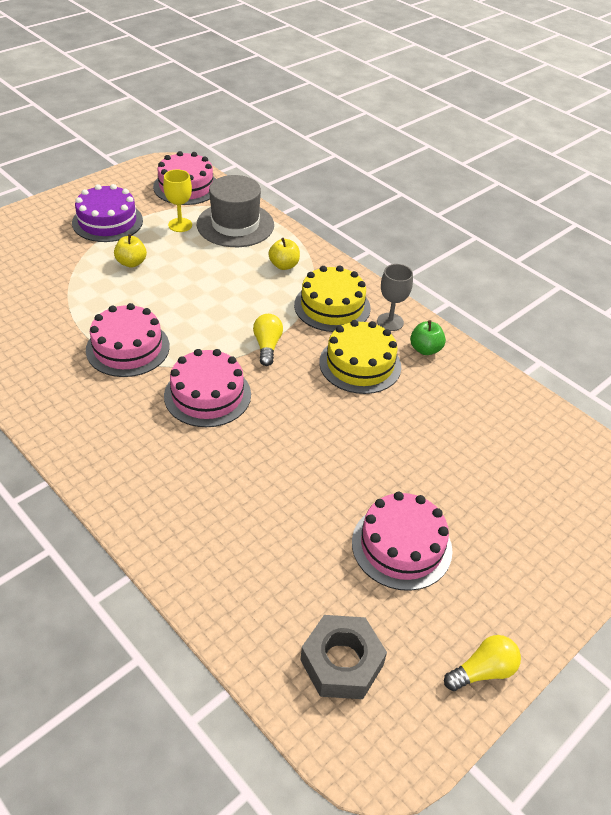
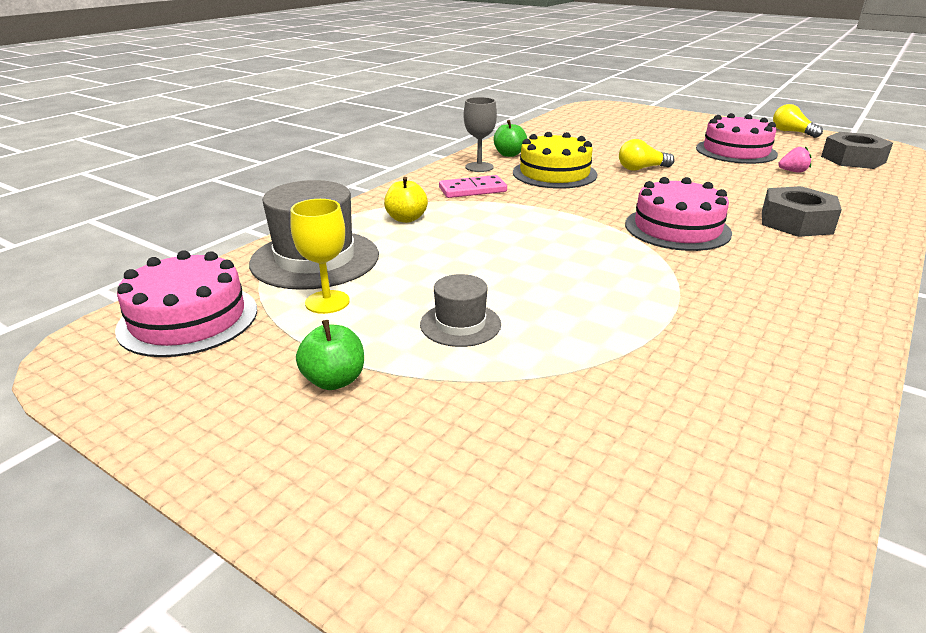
camera: 100 degrees left, 15 degrees down
purple cake [72,184,143,242] -> green apple [296,320,364,390]
pink cake [86,303,170,377] -> none
yellow apple [114,234,147,268] -> grey hat [420,274,501,347]
yellow light bulb [253,314,283,366] -> yellow light bulb moved to [619,139,675,171]
yellow cake [294,265,371,332] -> pink domino [439,175,507,198]
none -> grey nut [762,186,842,237]
none -> pink strawberry [778,146,811,173]

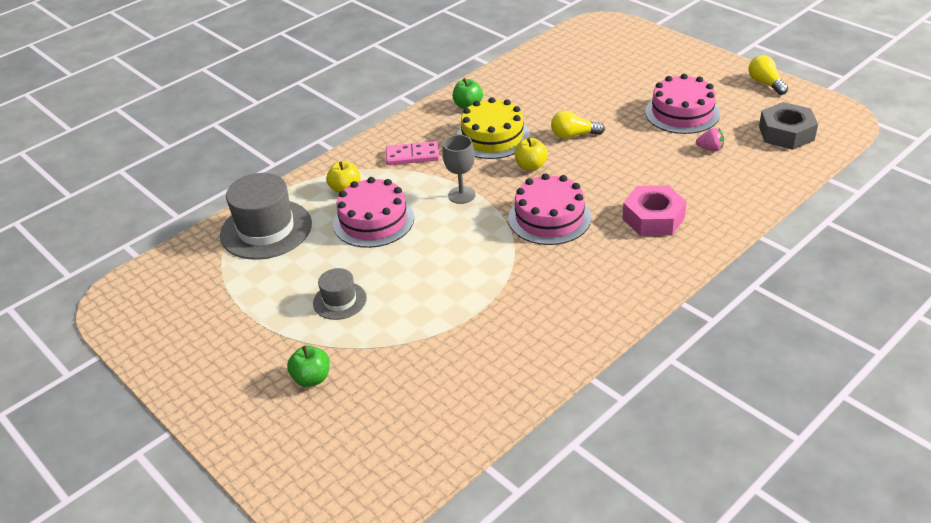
camera: 15 degrees right, 10 degrees up
pink cake [115,250,257,357] -> pink cake moved to [333,177,414,248]
yellow goblet [290,199,350,314] -> none
green apple [296,320,364,390] -> green apple moved to [287,346,330,387]
grey goblet [464,97,497,172] -> grey goblet moved to [442,135,476,204]
grey nut [762,186,842,237] -> pink nut [622,185,687,236]
none -> yellow apple [515,138,548,171]

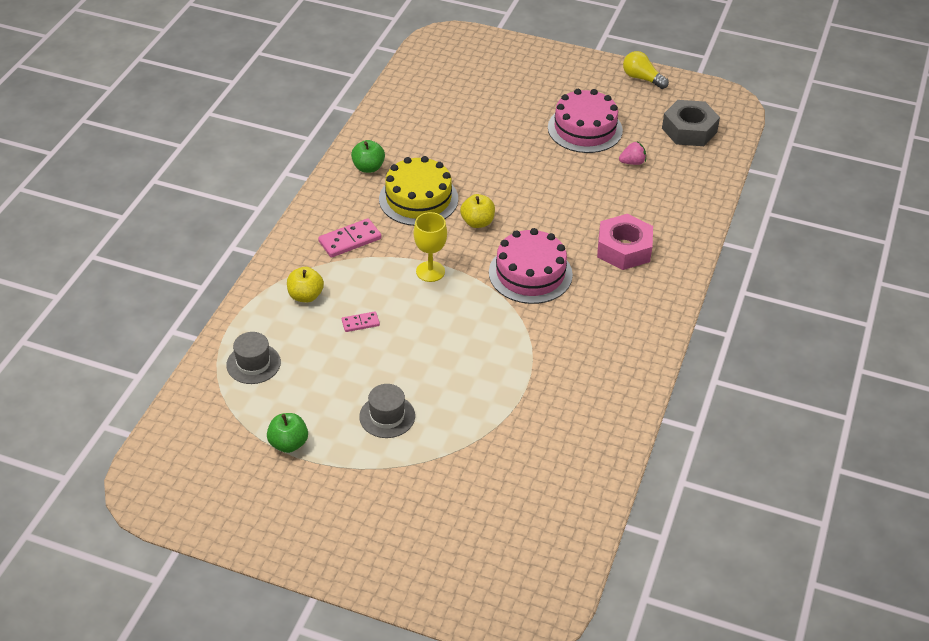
camera: 30 degrees left, 5 degrees up
grey hat [220,173,312,260] -> grey hat [226,332,281,384], size x0.54
green apple [287,346,330,387] -> green apple moved to [267,413,308,453]
pink cake [333,177,414,248] -> pink domino [342,311,380,332]
grey goblet [442,135,476,204] -> yellow goblet [414,212,447,282]
yellow light bulb [551,111,605,138] -> none

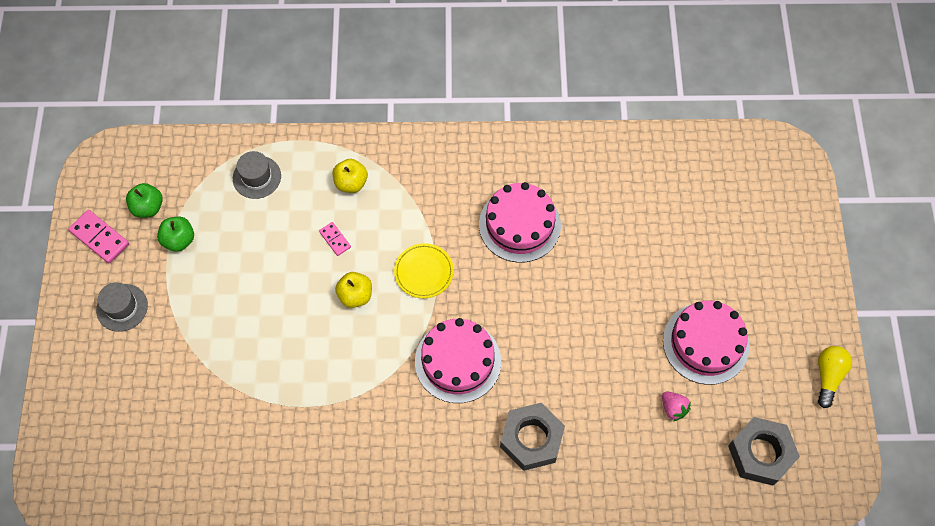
camera: 70 degrees right, 20 degrees up
pink domino [318,218,381,258] -> pink domino moved to [68,210,129,263]
green apple [351,140,385,173] -> green apple moved to [126,183,163,218]
grey hat [359,384,415,438] -> grey hat moved to [96,282,148,332]
yellow cake [379,156,458,226] -> pink cake [479,182,561,263]
yellow goblet [414,212,447,282] -> yellow plate [394,243,454,298]
yellow apple [460,194,495,228] -> yellow apple moved to [335,272,372,308]
pink nut [597,214,653,270] -> grey nut [500,403,565,471]

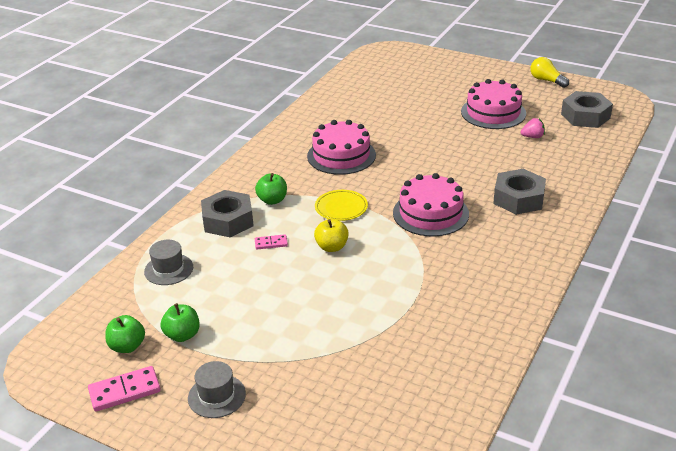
camera: 60 degrees left, 30 degrees down
yellow apple [333,159,368,193] -> grey nut [201,190,254,237]
none -> green apple [255,173,287,205]

